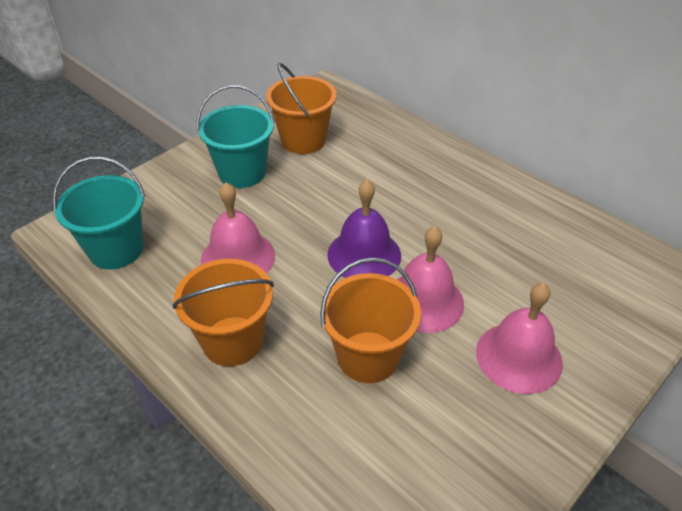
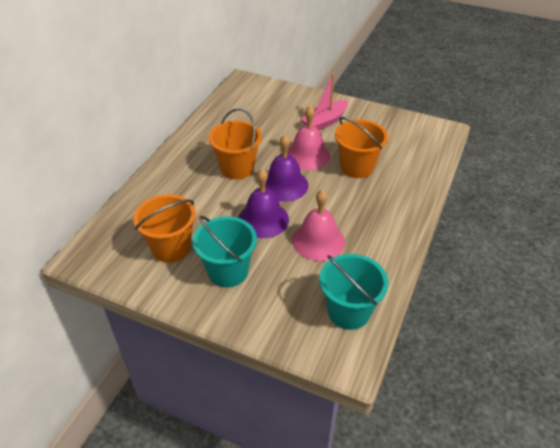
camera: 110 degrees left, 0 degrees up
orange bucket [173,259,274,366] -> orange bucket moved to [209,108,262,179]
pink bell [476,283,563,394] -> pink boat [301,74,348,130]
none -> purple bell [239,169,289,238]

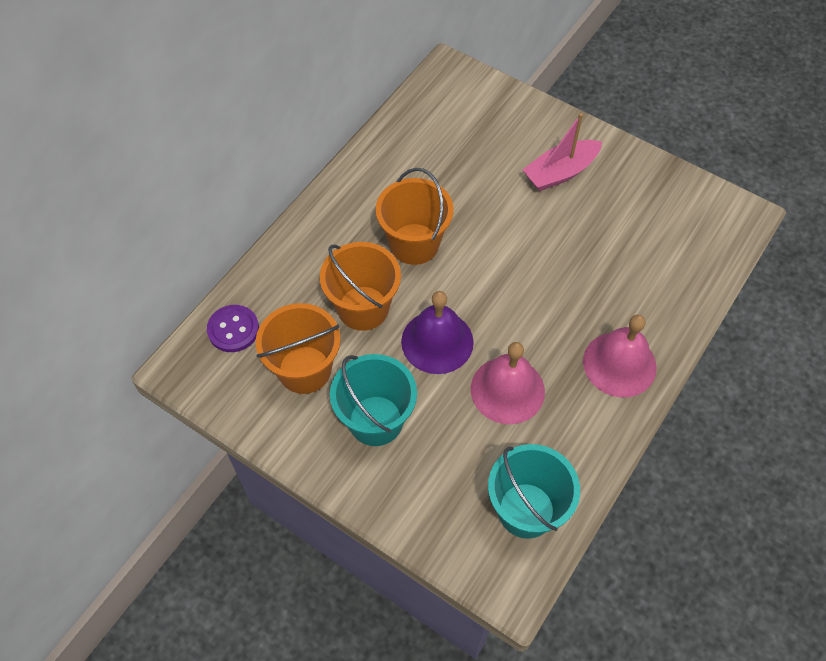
camera: 10 degrees right, 15 degrees up
purple bell [265,135,308,202] -> none
pink bell [287,106,331,170] -> pink bell moved to [583,315,657,397]
orange bucket [335,117,388,178] -> orange bucket moved to [320,242,401,331]
none -> purple button [207,305,259,352]

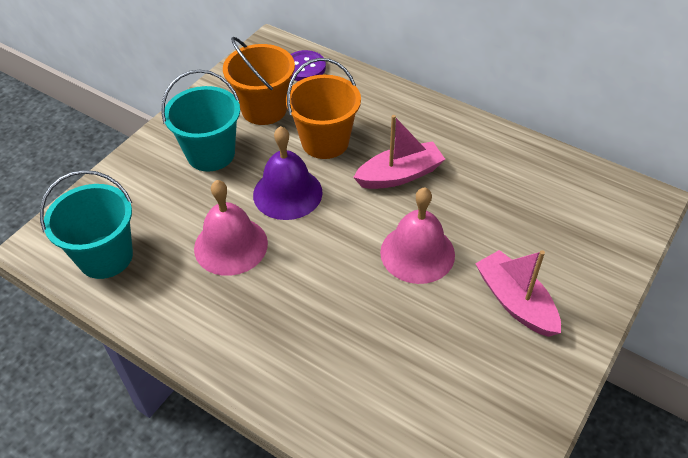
camera: 90 degrees right, 10 degrees down
orange bucket [376,168,453,265] -> pink boat [353,115,445,189]
pink bell [583,315,657,397] -> pink bell moved to [380,187,455,284]

